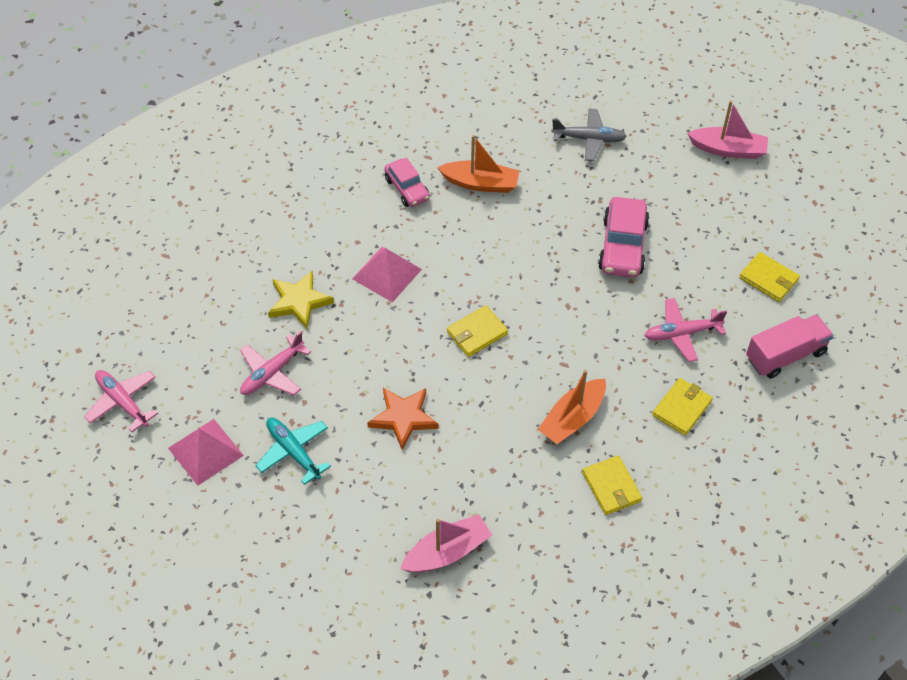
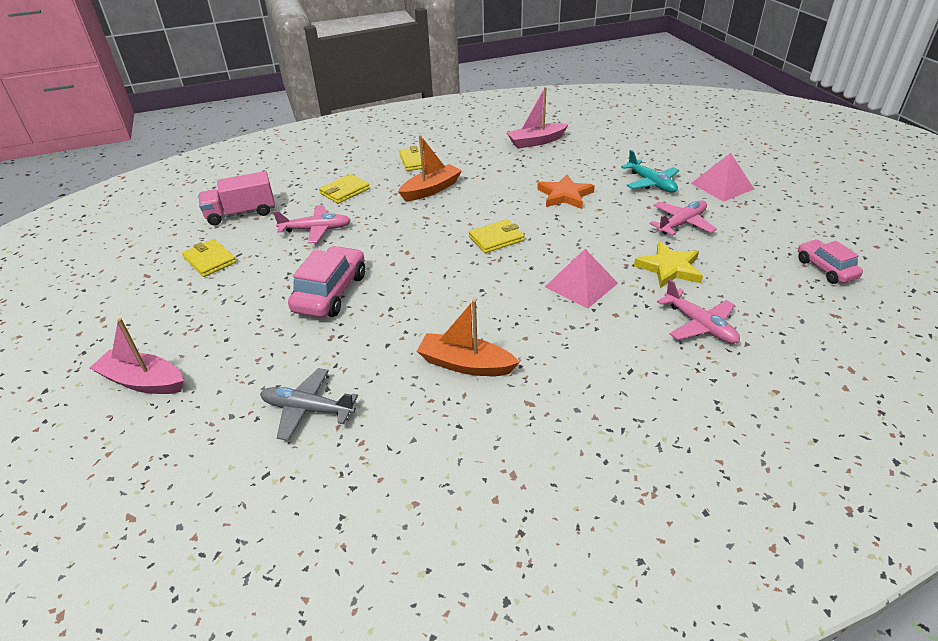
camera: 170 degrees left, 15 degrees down
pink plane [84,370,158,432] -> pink plane moved to [657,279,740,344]
pink car [384,158,430,207] -> pink car moved to [798,239,863,284]

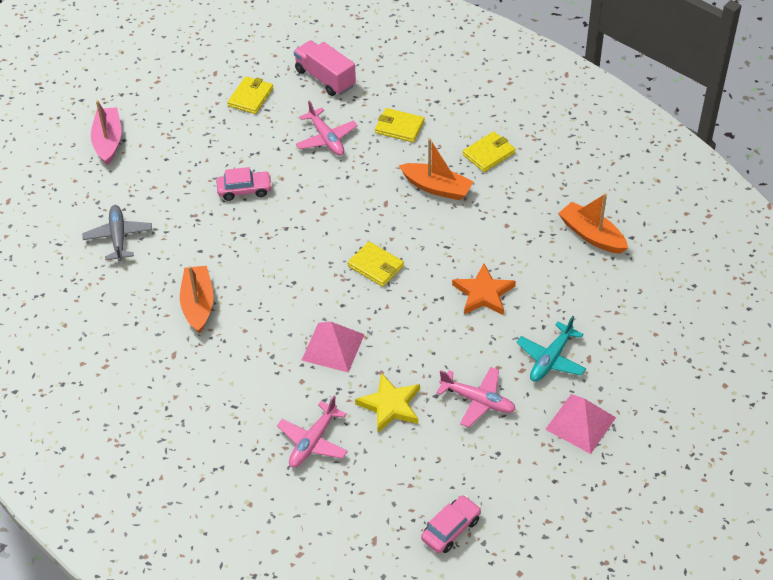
camera: 65 degrees right, 10 degrees up
pink car [288,246,365,318] -> pink car [216,167,272,201], size x0.64
pink boat [507,87,568,149] -> orange boat [558,193,628,254]

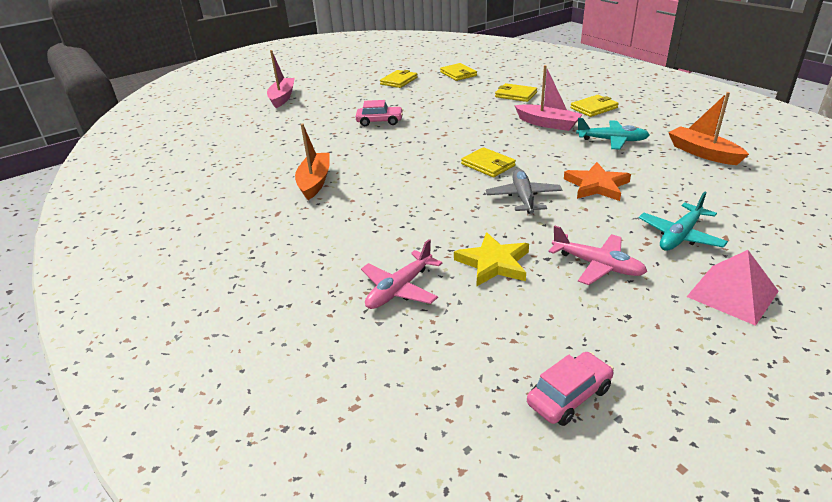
camera: 10 degrees right, 15 degrees down
grey plane [82,205,152,262] -> grey plane moved to [486,169,562,214]
pink truck [294,40,356,96] -> yellow wallet [440,63,477,81]
pink plane [296,100,358,156] -> none
pink pyramid [302,322,365,373] -> none
orange boat [399,139,474,200] -> pink boat [514,65,583,131]
none -> turquoise plane [576,118,649,150]

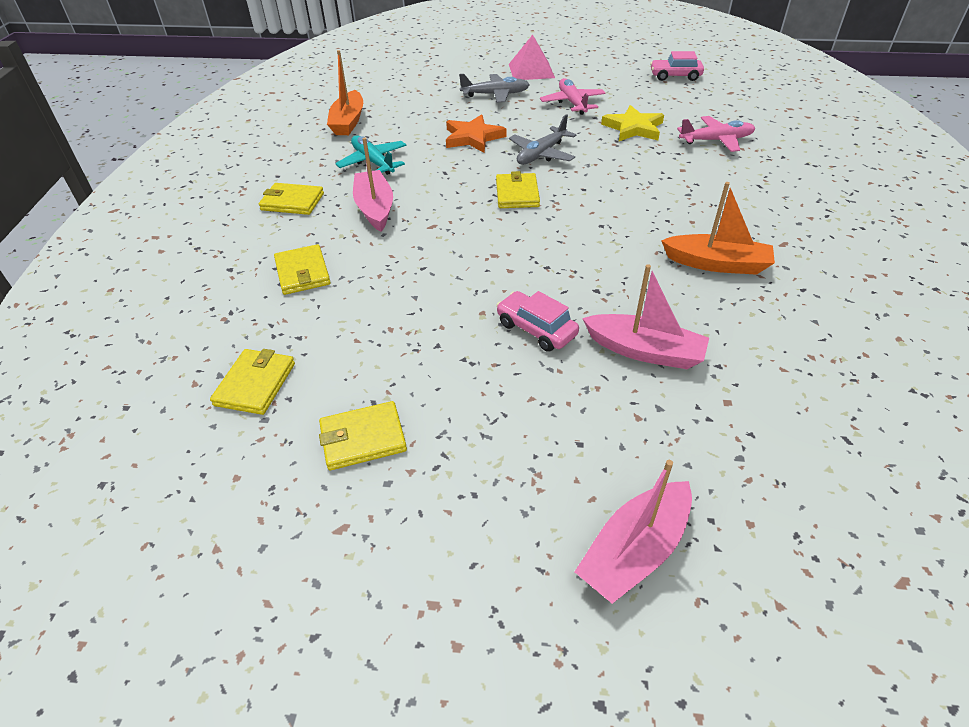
camera: 140 degrees left, 10 degrees up
orange boat [295,124,330,200] -> orange boat turned 120 degrees counterclockwise [661,182,775,275]
turquoise plane [639,191,728,251] -> grey plane [459,74,530,103]
none -> pink boat [582,264,709,369]

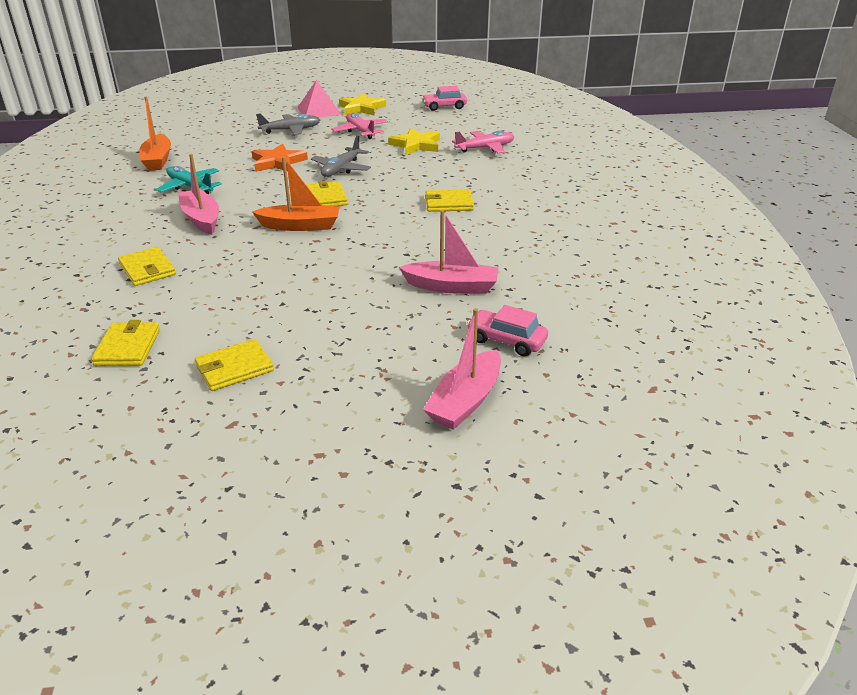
camera: 15 degrees left, 10 degrees down
yellow wallet [259,183,324,215] -> yellow wallet moved to [425,189,474,212]
pink car [496,291,579,352] -> pink car moved to [467,305,548,356]
orange boat [661,182,775,275] -> orange boat moved to [252,157,340,231]
none -> yellow star [339,94,386,116]

